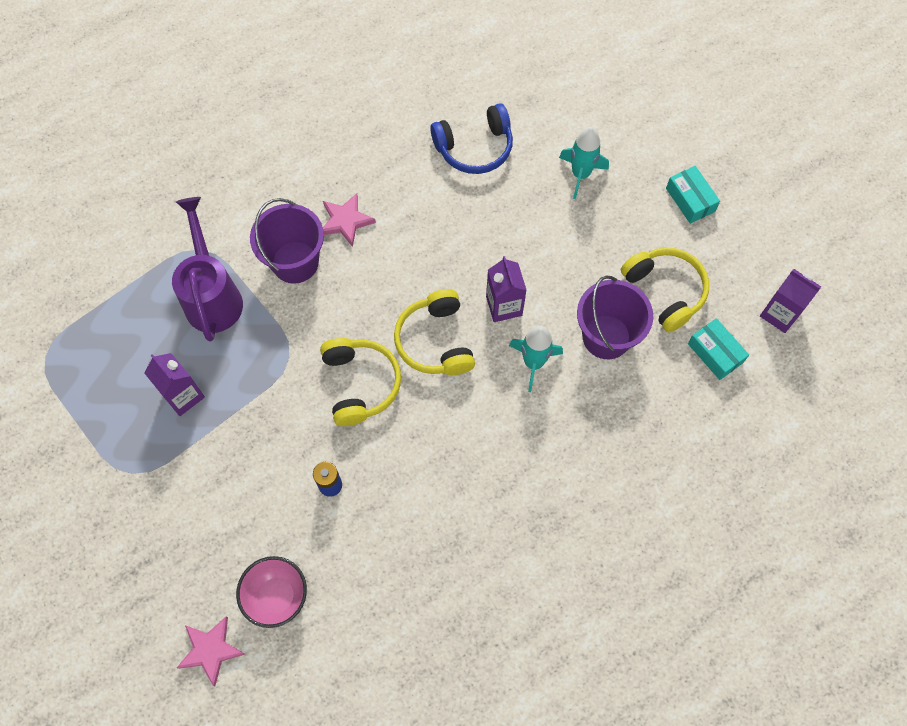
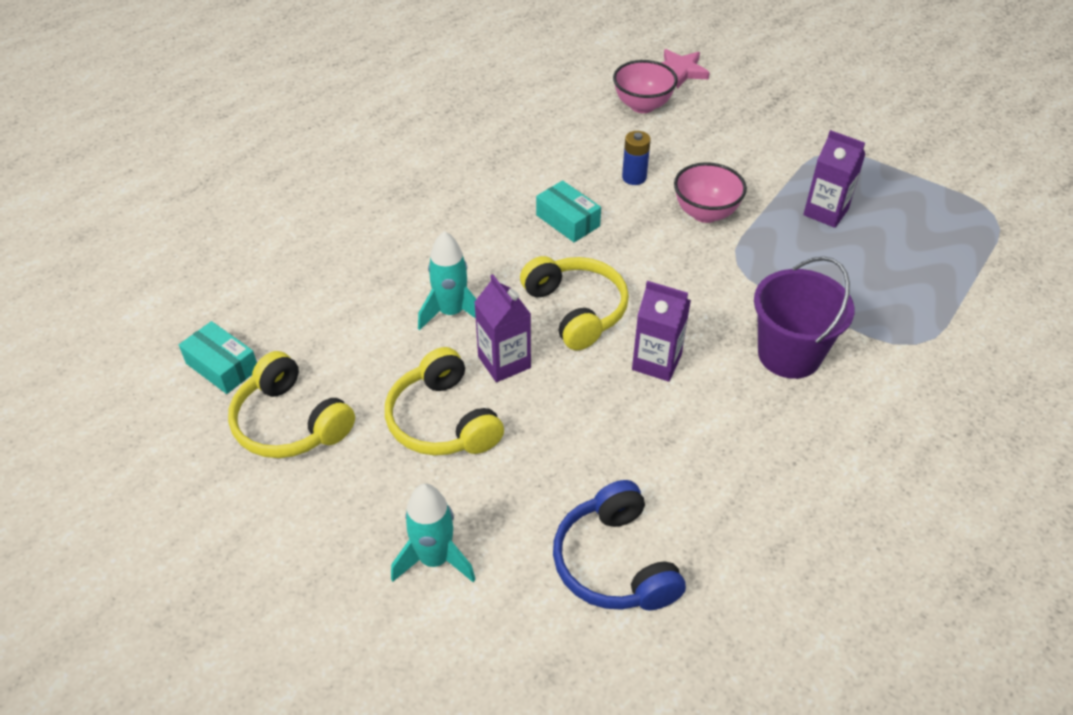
camera: 165 degrees right, 20 degrees down
purple watering can [172,197,243,342] -> none
yellow headphones [320,338,401,426] -> yellow headphones moved to [385,347,504,456]
pink star [323,193,376,247] -> none
blue headphones [430,103,513,174] -> blue headphones turned 75 degrees counterclockwise [553,480,686,610]
purple bucket [577,276,653,359] -> none
turquoise box [666,166,720,224] -> turquoise box moved to [536,181,601,242]
purple carton [760,269,821,333] -> purple carton moved to [632,281,691,382]
none -> pink bowl [674,163,747,223]

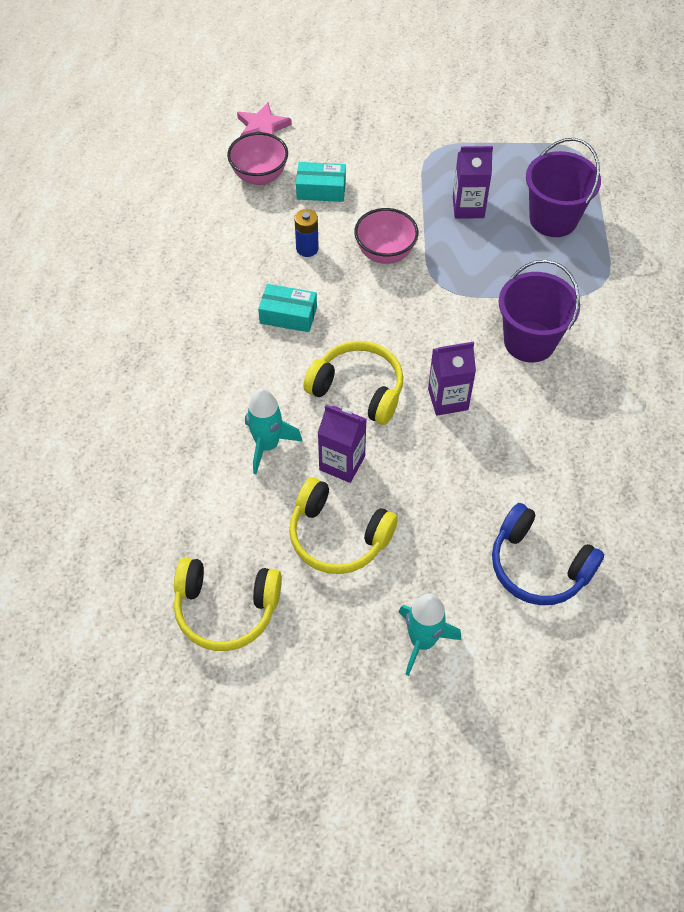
camera: 35 degrees left, 10 degrees up
turquoise box [179,321,257,394] -> turquoise box moved to [296,162,346,202]
none -> purple bucket [526,138,601,237]

